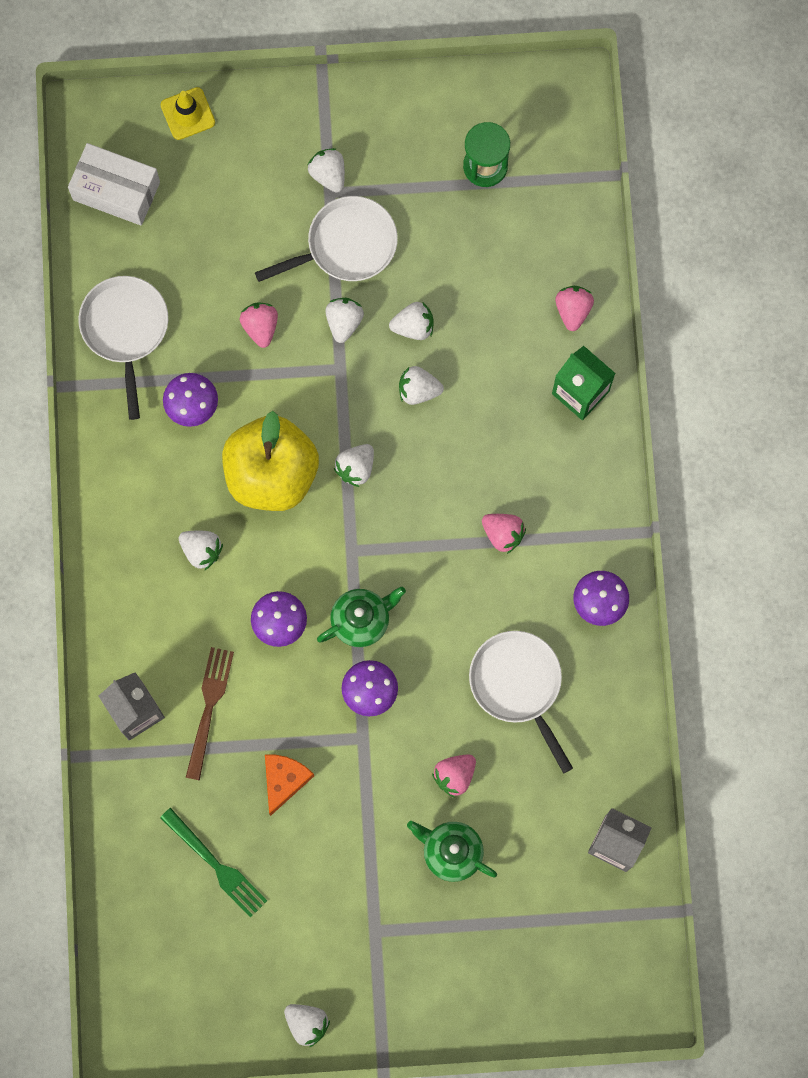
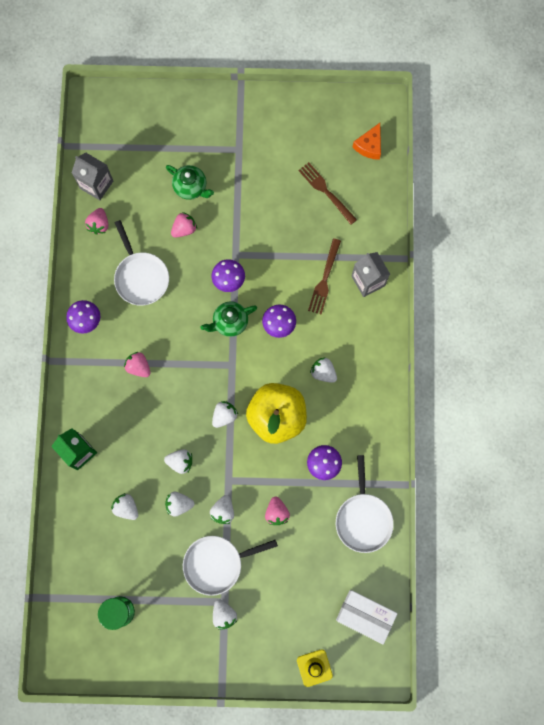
camera: 175 degrees left, 0 degrees up
green fork [160,808,267,918] -> brown fork [298,162,357,225]
orange cheese [265,755,314,816] -> orange cheese moved to [353,123,381,160]
white strawberry [284,1004,330,1047] -> white strawberry moved to [111,493,138,520]
pink strawberry [555,286,594,331] -> pink strawberry moved to [85,208,108,235]

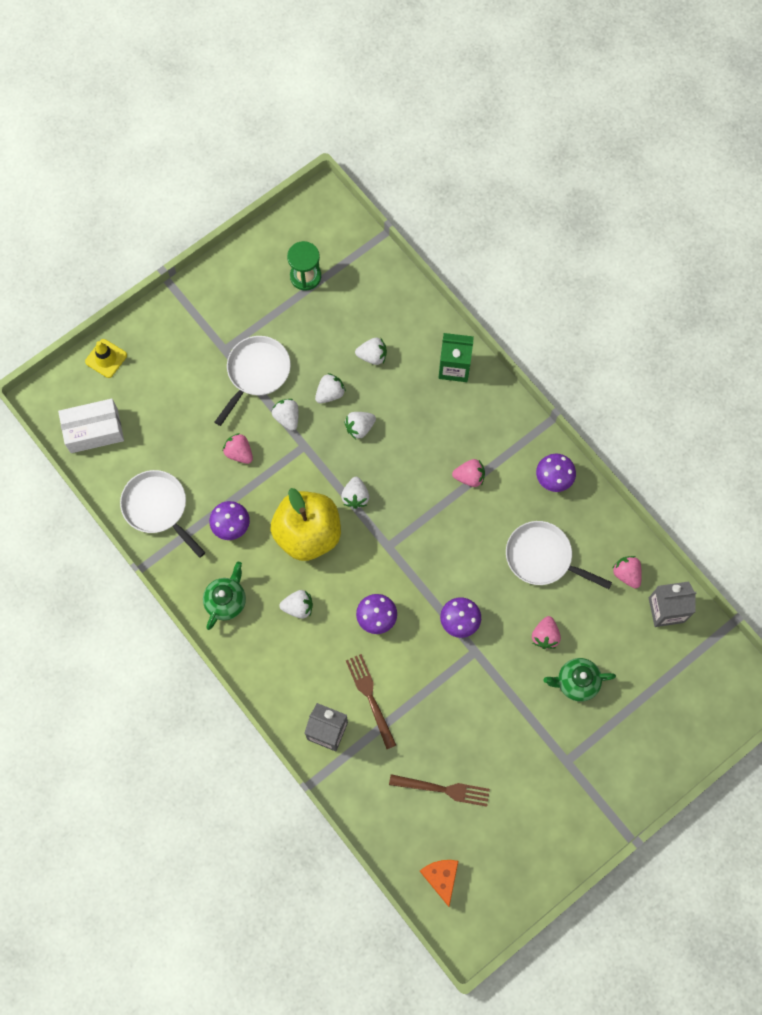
camera: 140 degrees right, 5 degrees down
green teapot [200,302,257,337] -> green teapot moved to [203,562,246,630]
white strawberry [213,599,237,630] -> none

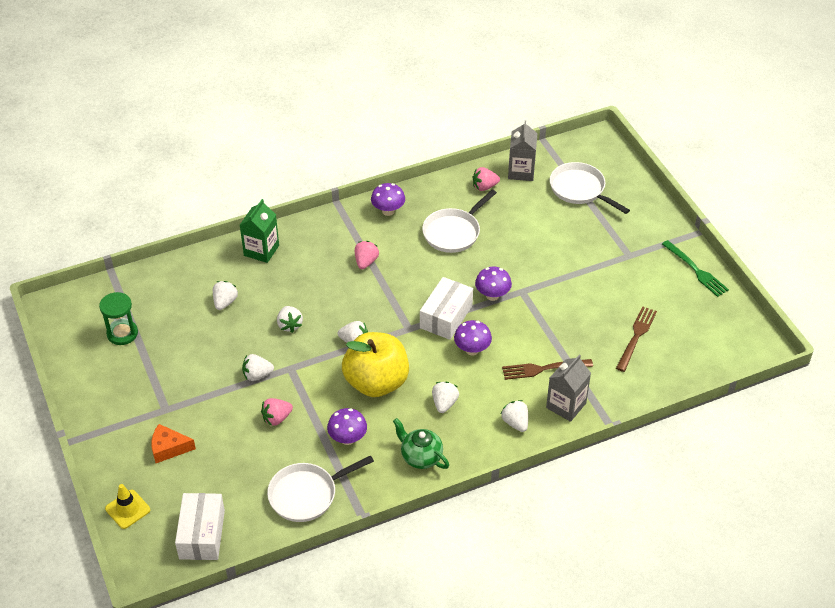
camera: 75 degrees left, 25 degrees down
white pan [215,336,291,426] -> white pan moved to [550,162,630,214]
white strawberry [315,373,346,403] -> white strawberry moved to [501,400,528,432]
orange cheese [420,860,458,907] -> orange cheese moved to [151,424,196,463]
pink strawberry [532,616,561,649] -> none
green teapot [543,658,616,702] -> none
none -> white box [420,277,473,340]
none -> green fork [662,240,729,297]

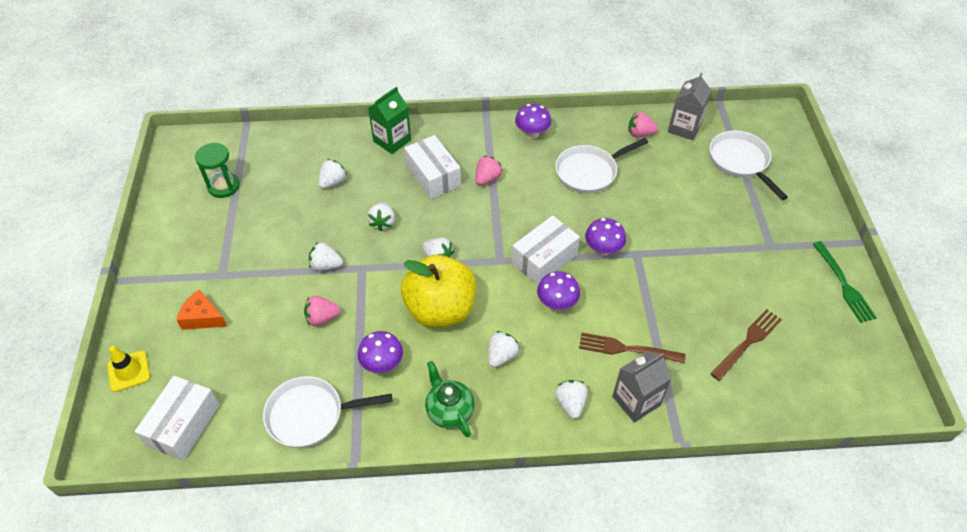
camera: 20 degrees right, 5 degrees up
none -> white box [404,135,461,199]

